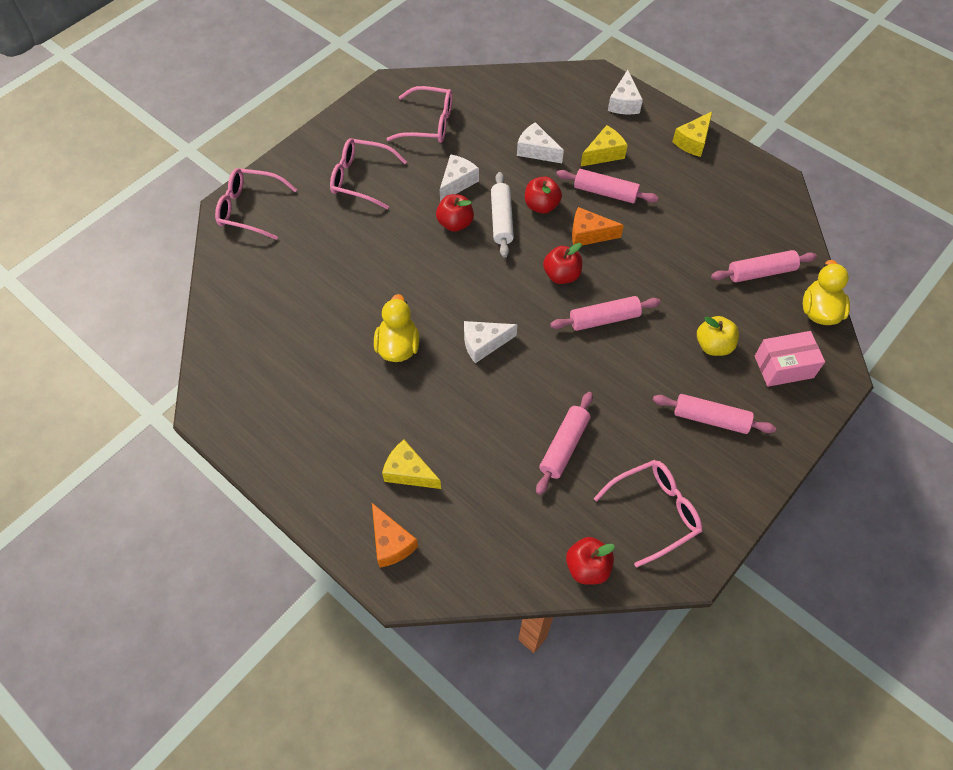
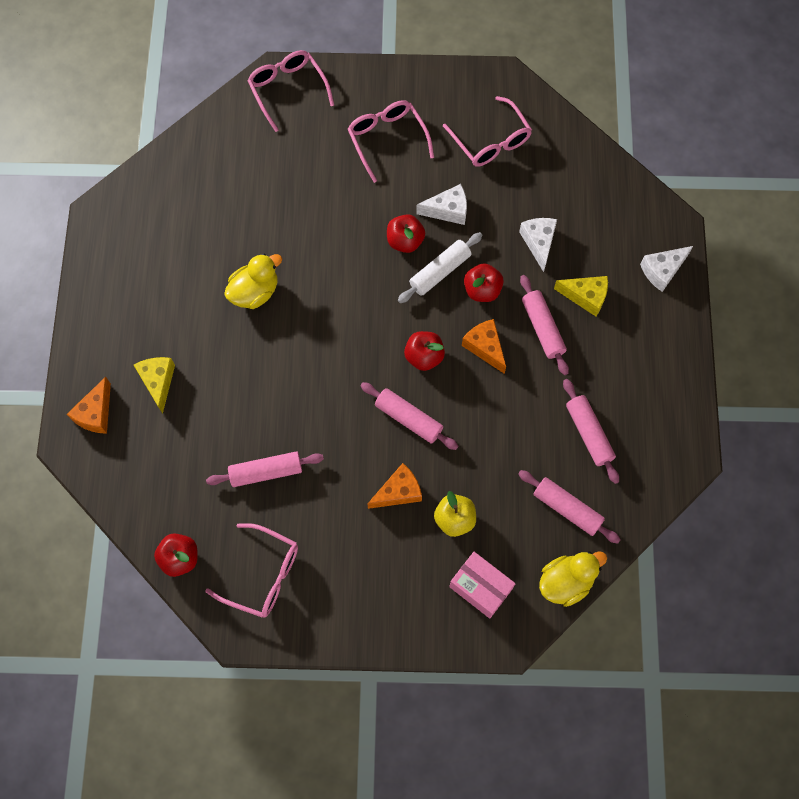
camera: 50 degrees right, 10 degrees up
white cheese [464,321,517,363] -> none
pink rolling pin [653,394,776,434] -> pink rolling pin moved to [563,379,619,484]
yellow cheese [672,112,712,157] -> none
none -> orange cheese [368,463,422,509]

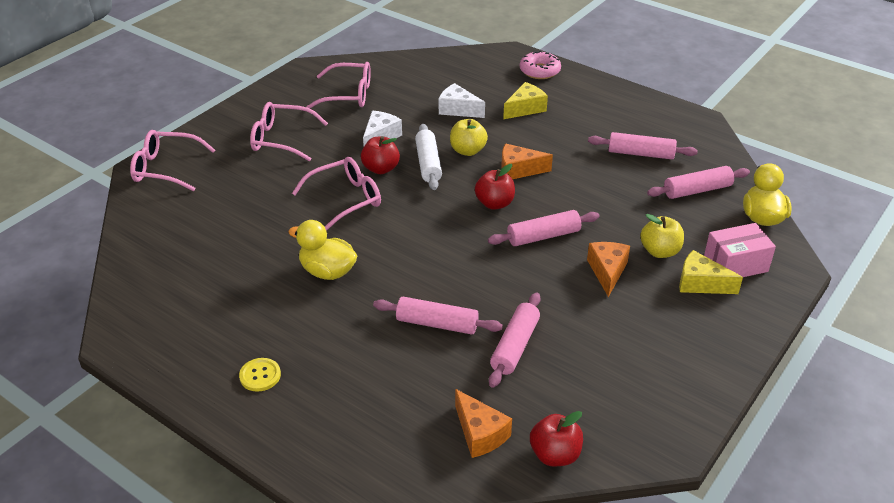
camera: 55 degrees left, 30 degrees down
orange cheese [67,377,111,434] -> orange cheese moved to [455,389,512,458]
yellow cheese [134,357,175,414] -> yellow cheese moved to [679,250,743,294]
pink glasses [205,523,298,618] -> pink glasses moved to [292,157,381,231]
yellow duck [224,254,282,309] -> yellow duck turned 60 degrees counterclockwise [288,220,357,280]
red apple [464,263,504,302] -> yellow apple [450,119,488,156]
pink rolling pin [520,275,569,375] -> pink rolling pin moved to [373,297,503,335]
white cheese [640,246,693,292] -> pink donut [520,51,561,79]
none -> yellow button [239,358,281,392]

